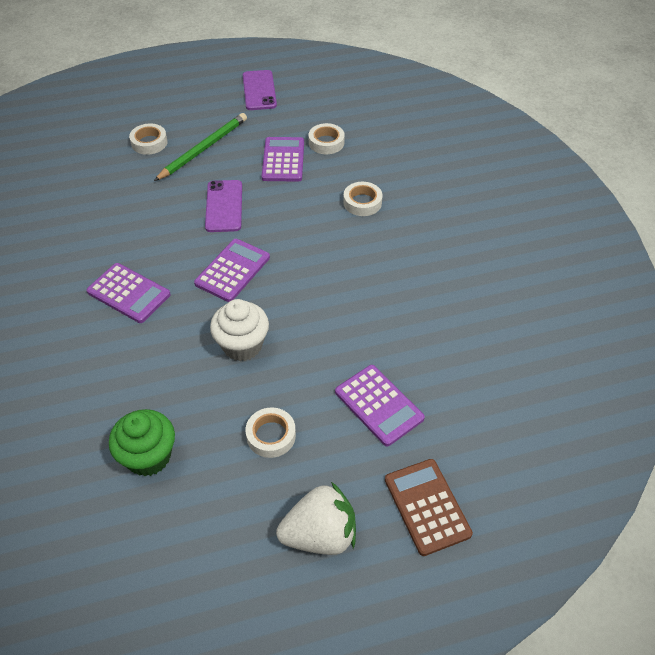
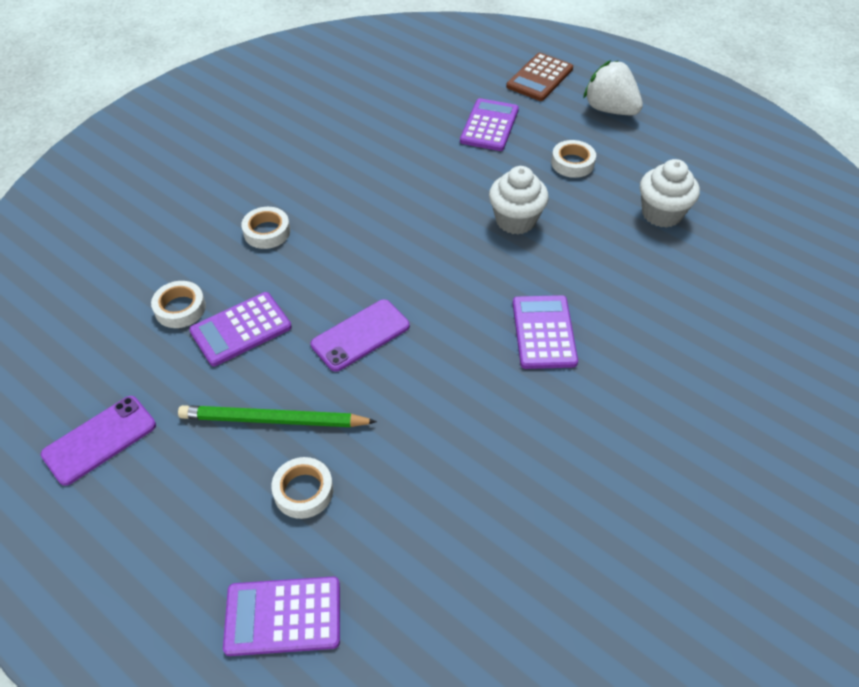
camera: 125 degrees left, 0 degrees up
green cupcake [109,409,175,476] -> white cupcake [640,159,700,228]
purple calculator [194,239,270,302] -> purple calculator moved to [223,576,340,656]

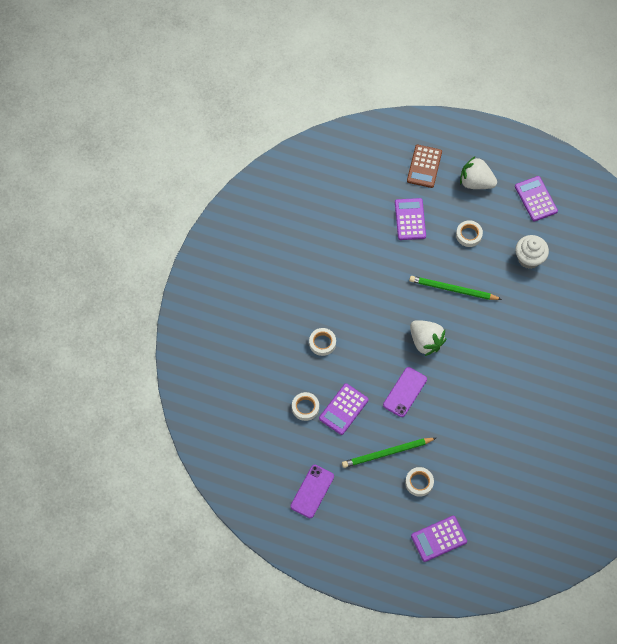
camera: 20 degrees left, 15 degrees up
white cupcake [489,166,549,235] -> green pencil [409,276,502,300]
purple calculator [513,295,578,369] -> purple calculator moved to [515,176,558,221]
none -> white strawberry [410,320,446,356]

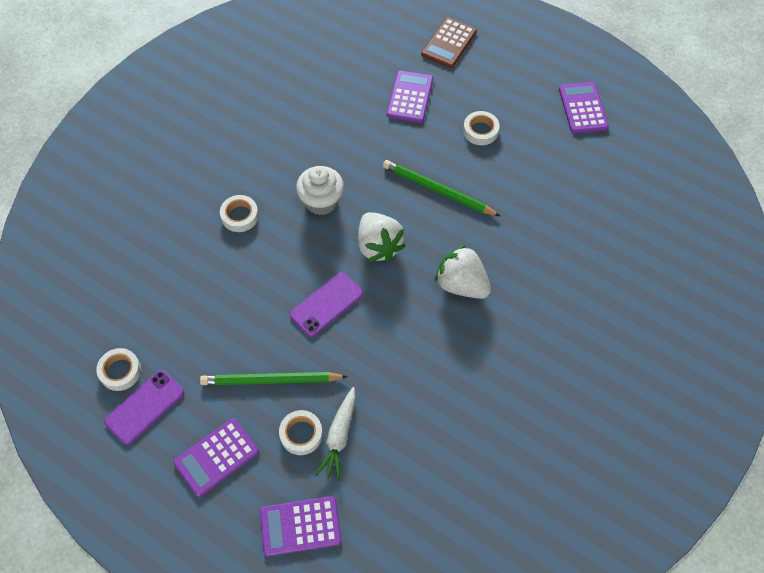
camera: 15 degrees right, 5 degrees down
white tape [292,392,319,421] -> white tape moved to [96,348,141,391]
purple calculator [319,383,369,435] -> purple calculator moved to [173,418,259,497]
white strawberry [460,157,497,189] -> white strawberry moved to [435,244,491,299]
white cupcake [515,235,549,269] -> white cupcake moved to [296,166,344,215]
none -> white carrot [315,387,356,482]

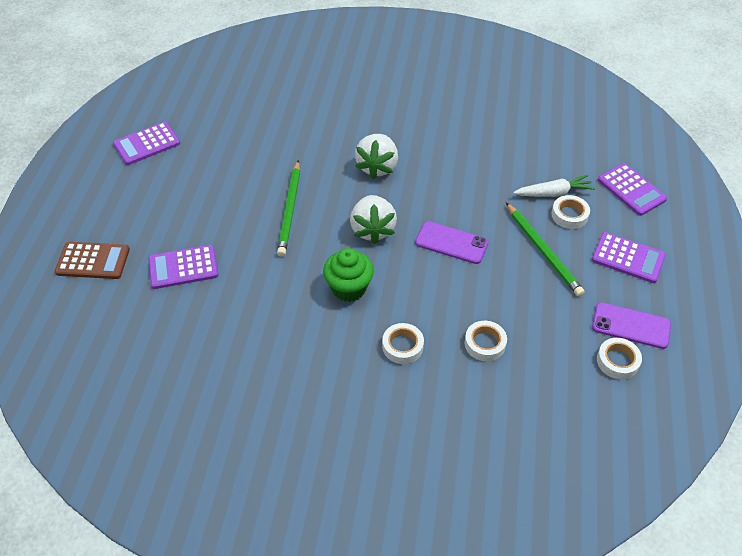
camera: 115 degrees left, 10 degrees down
white cupcake [296,166,344,215] -> green cupcake [323,248,374,302]
white strawberry [358,212,406,262] -> white strawberry turned 135 degrees clockwise [350,195,397,244]
white tape [463,111,500,145] -> white tape moved to [465,321,507,361]

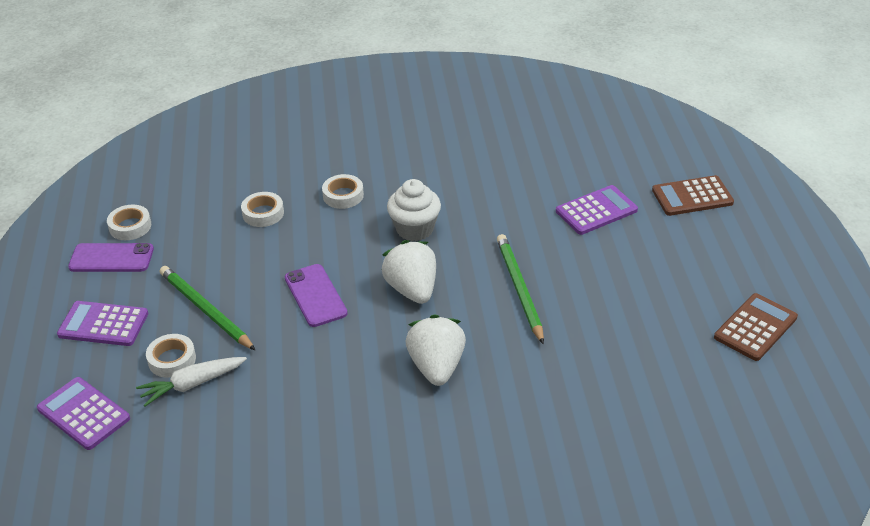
camera: 165 degrees right, 10 degrees down
purple calculator [113,122,180,165] -> brown calculator [714,293,798,361]
green cupcake [323,248,374,302] -> white cupcake [387,179,441,241]
purple phone [415,221,489,264] -> purple phone turned 60 degrees clockwise [285,264,348,327]

